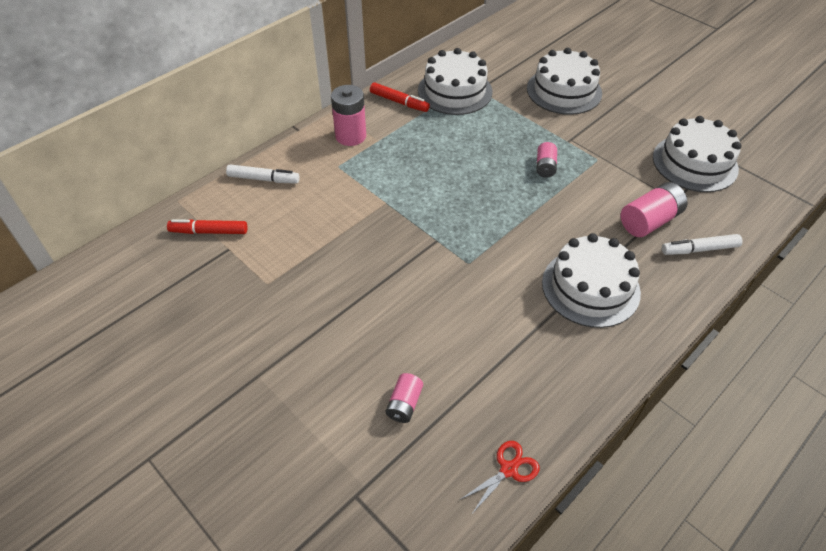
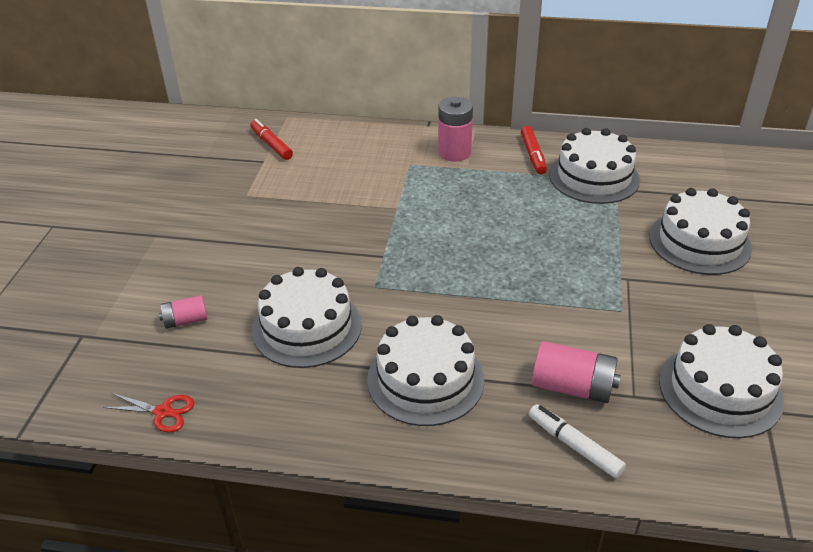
camera: 55 degrees right, 10 degrees down
white marker [226,164,300,184] -> none
pink battery [536,142,557,178] -> none
none -> white cake [252,267,362,368]

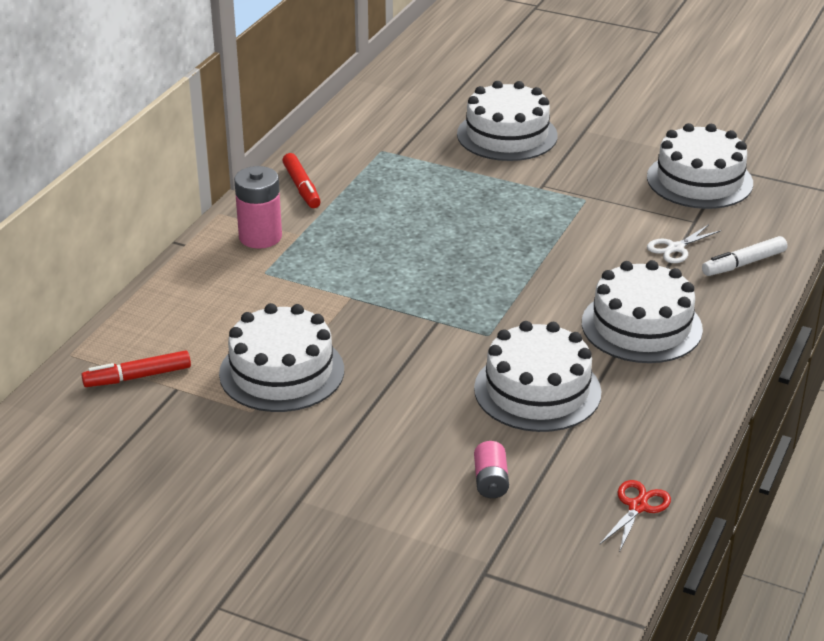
camera: 75 degrees left, 5 degrees down
red marker [521,126,547,174] -> red marker turned 60 degrees clockwise [283,153,321,208]
pink battery [532,341,621,403] -> white scissors [647,224,721,263]
white cake [549,128,640,204] -> white cake moved to [219,303,344,412]

